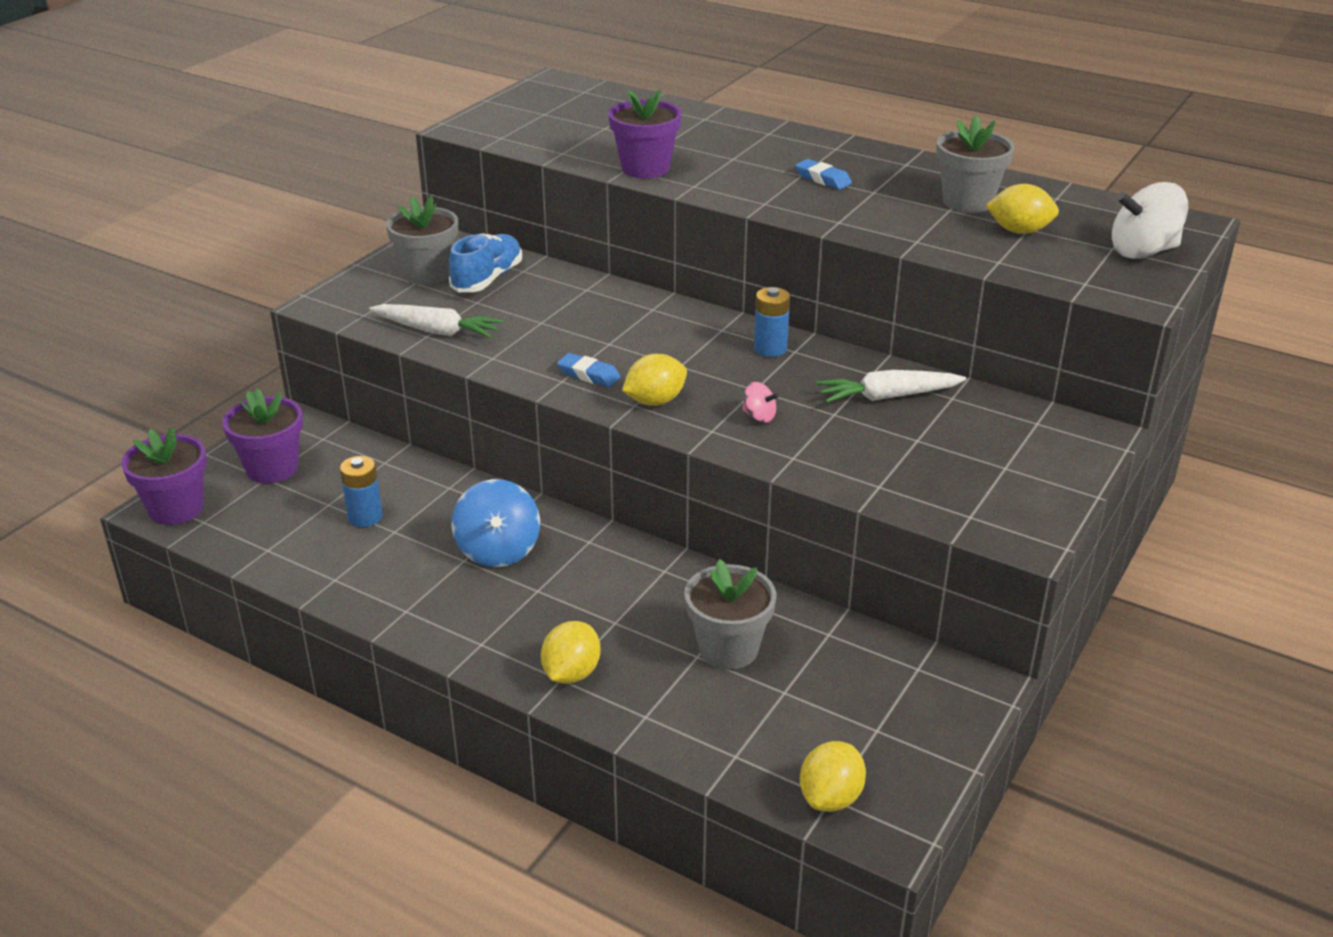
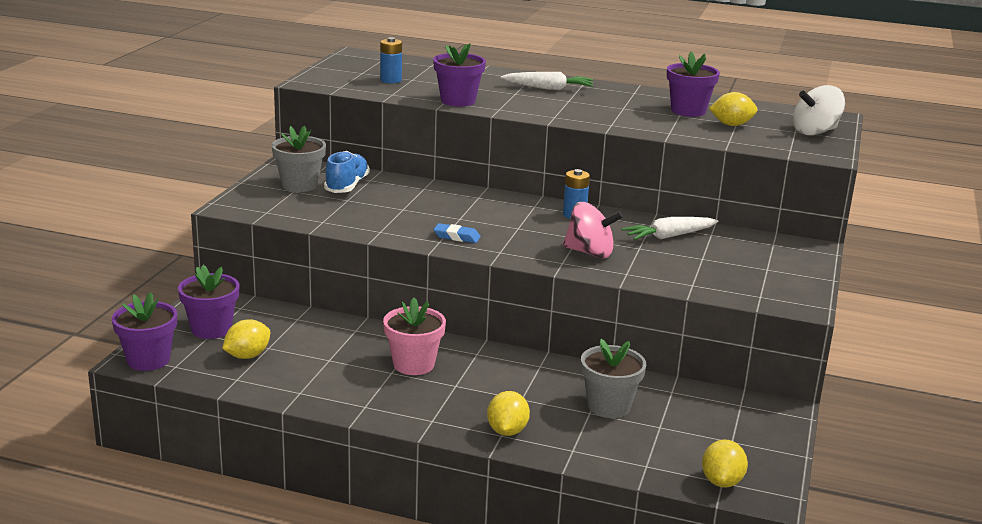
camera: 15 degrees left, 10 degrees down
blue battery [340,456,383,527] -> blue battery moved to [380,37,402,83]
white carrot [369,304,503,338] -> white carrot moved to [501,72,593,90]
blue spinning top [452,479,540,567] -> pink flower pot [383,298,446,375]
yellow lemon [622,354,687,406] -> yellow lemon moved to [222,319,270,359]
pink spinning top [742,382,779,423] -> pink spinning top [563,202,623,258], size x2.04
blue eraser [795,159,852,190] -> none
grey flower pot [936,115,1015,213] -> purple flower pot [667,51,720,117]

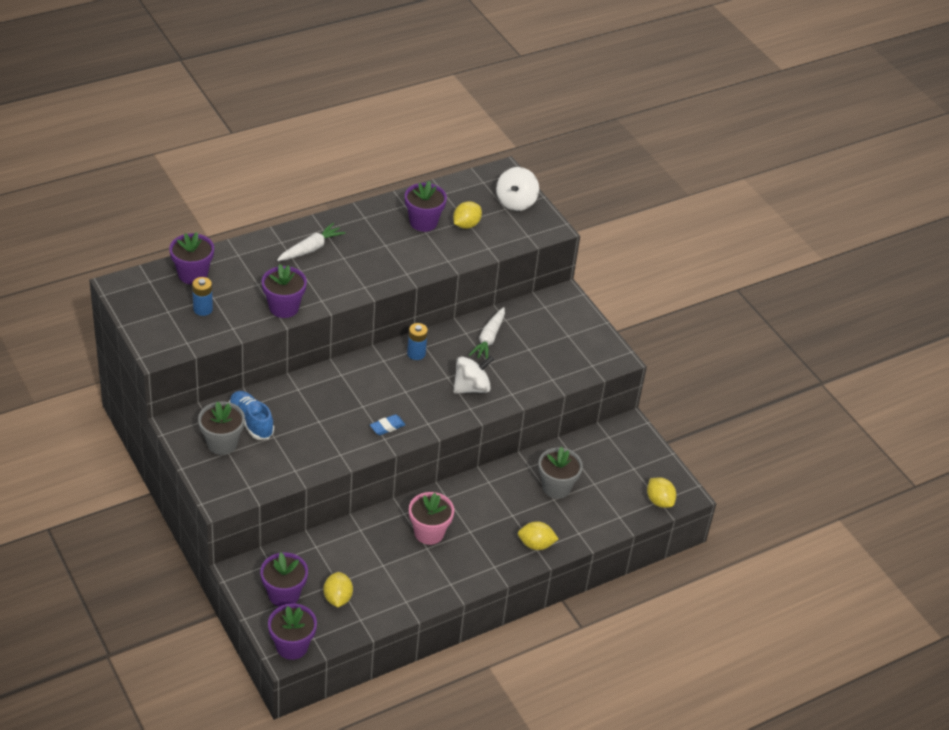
camera: 50 degrees left, 20 degrees up
yellow lemon [487,391,530,436] -> yellow lemon turned 45 degrees counterclockwise [518,521,558,550]
pink spinning top [563,202,623,258] -> white spinning top [453,355,494,394]
none -> purple flower pot [169,232,214,285]

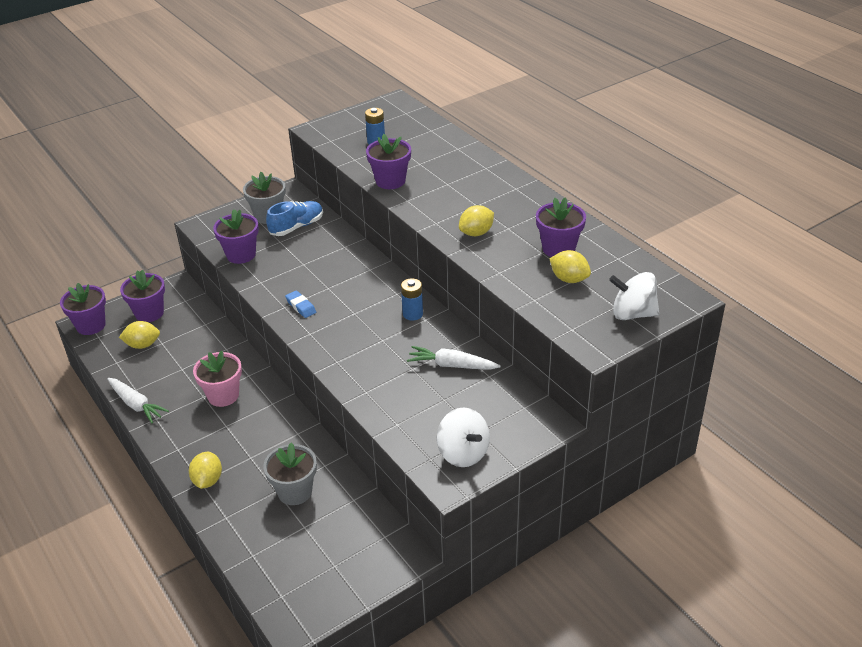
camera: 90 degrees right, 5 degrees down
purple flower pot [169,232,214,285] -> purple flower pot moved to [213,209,259,264]
white carrot [277,223,345,261] -> white carrot moved to [107,378,169,423]
white spinning top [453,355,494,394] -> white spinning top moved to [437,408,490,467]
yellow lemon [647,477,676,508] -> yellow lemon moved to [459,205,494,236]

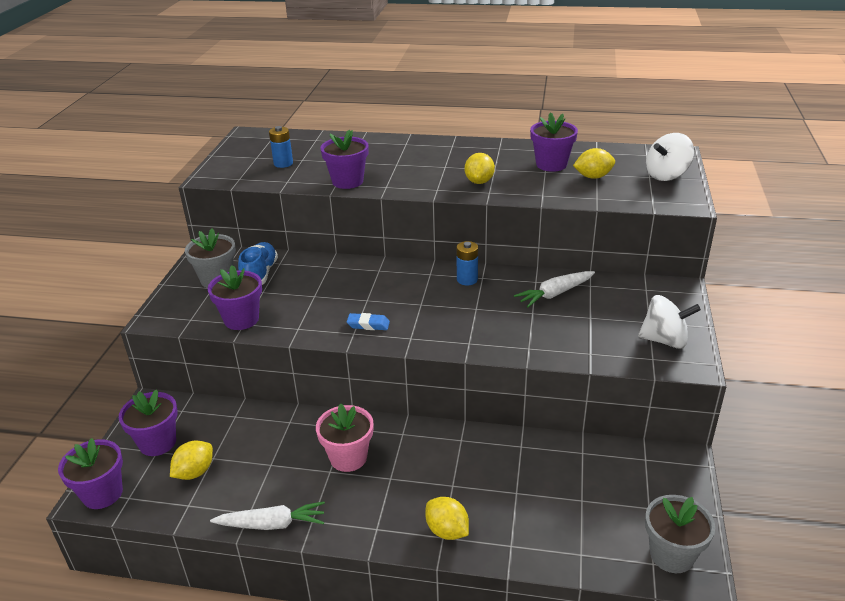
camera: 45 degrees left, 5 degrees down
grey flower pot [263,442,317,505] -> grey flower pot moved to [645,495,715,573]

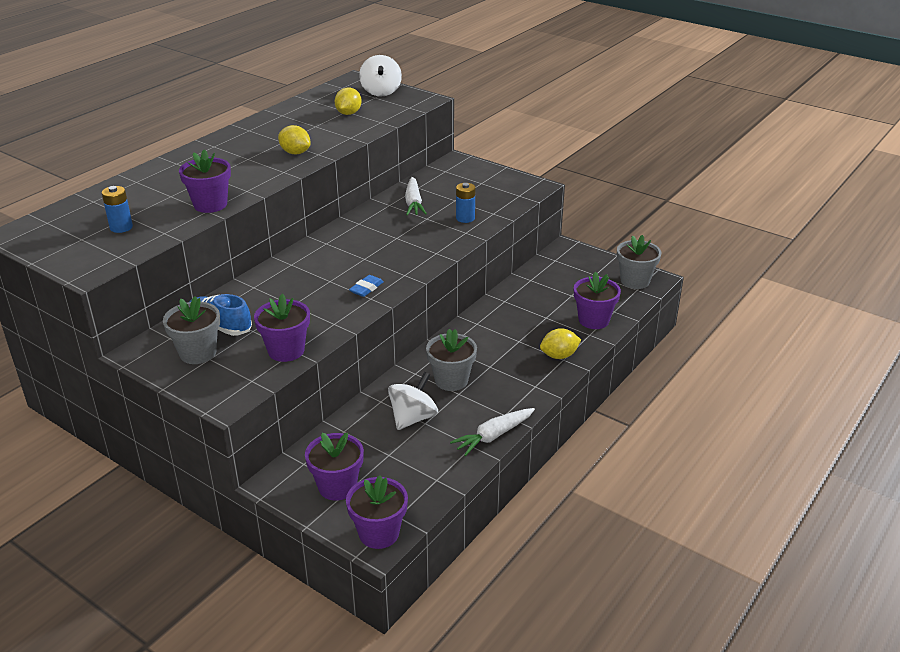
camera: 65 degrees left, 0 degrees up
yellow lemon [170,441,213,480] -> none
white carrot [210,501,325,530] -> white carrot turned 150 degrees counterclockwise [450,408,535,456]
pink flower pot [316,403,374,472] -> grey flower pot [426,329,477,391]
blue battery [457,241,478,285] -> blue battery moved to [456,183,475,223]
purple flower pot [530,112,578,172] -> purple flower pot moved to [574,272,621,329]
white spinning top [638,295,701,349] -> white spinning top moved to [388,372,438,430]

